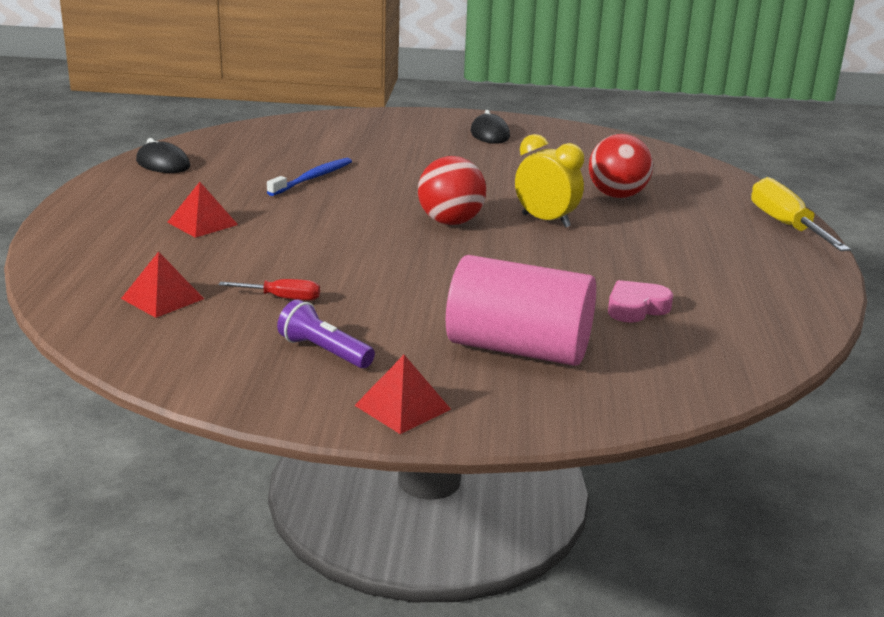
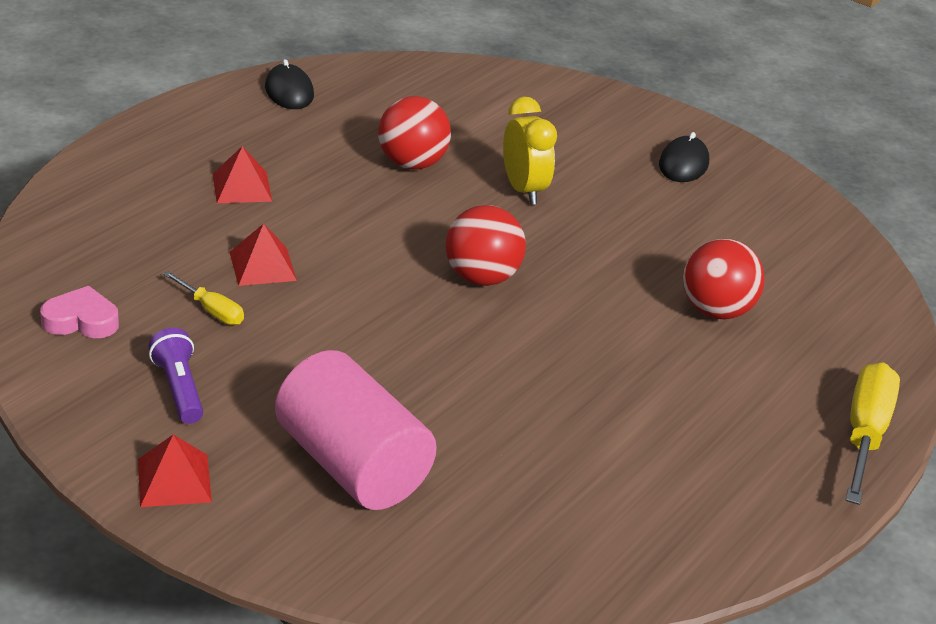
camera: 30 degrees right, 10 degrees up
red pyramid [121,251,204,318] -> red pyramid moved to [230,223,297,286]
red screwdriver [219,279,320,301] -> yellow screwdriver [163,271,244,325]
blue toothbrush [267,158,352,196] -> red ball [378,96,451,169]
yellow clock [515,134,584,228] -> yellow clock moved to [503,97,557,205]
pink heart [608,280,673,323] -> pink heart moved to [40,286,119,338]

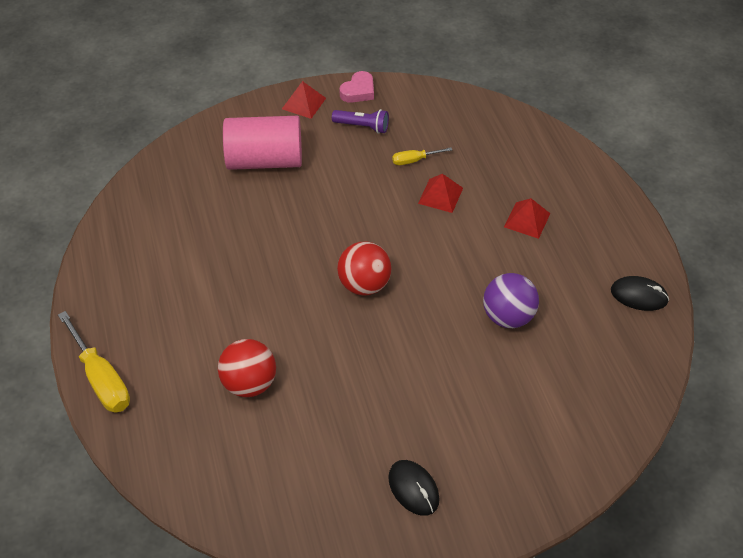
camera: 130 degrees right, 15 degrees up
pink heart [40,286,119,338] -> pink heart moved to [340,71,374,103]
red ball [378,96,451,169] -> purple ball [483,273,539,328]
yellow clock [503,97,557,205] -> none

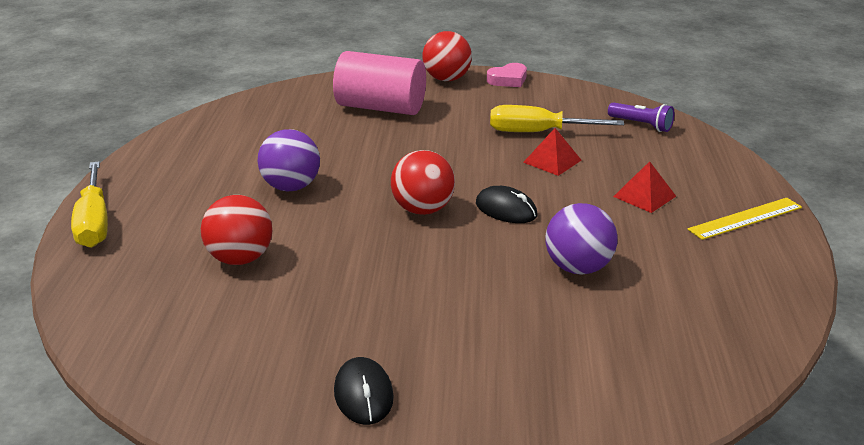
camera: 20 degrees right, 20 degrees down
red pyramid [282,81,326,119] -> red ball [422,31,472,81]
purple flashlight [332,109,389,134] -> purple flashlight moved to [608,102,674,132]
yellow screwdriver [392,147,452,165] -> yellow screwdriver [490,105,624,132], size x1.89
black mouse [611,276,669,311] -> black mouse moved to [476,186,537,223]
none -> purple ball [258,129,320,191]
none -> yellow ruler [688,198,802,240]

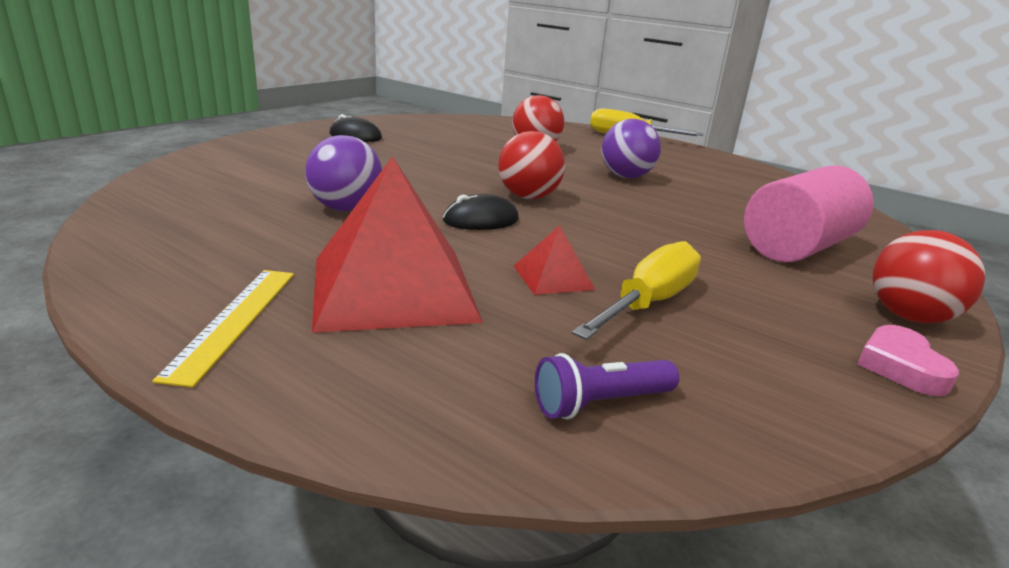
camera: 120 degrees right, 5 degrees down
red pyramid [613,161,676,213] -> red pyramid [312,156,483,333], size x2.21

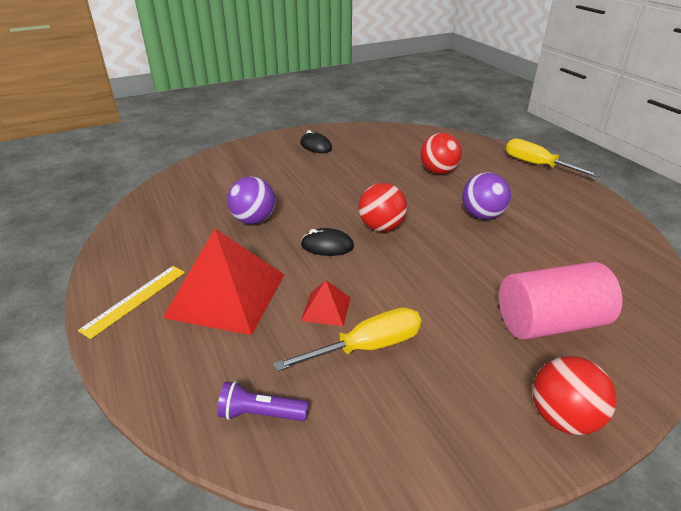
camera: 30 degrees right, 10 degrees up
pink heart [857,325,959,396] -> none

